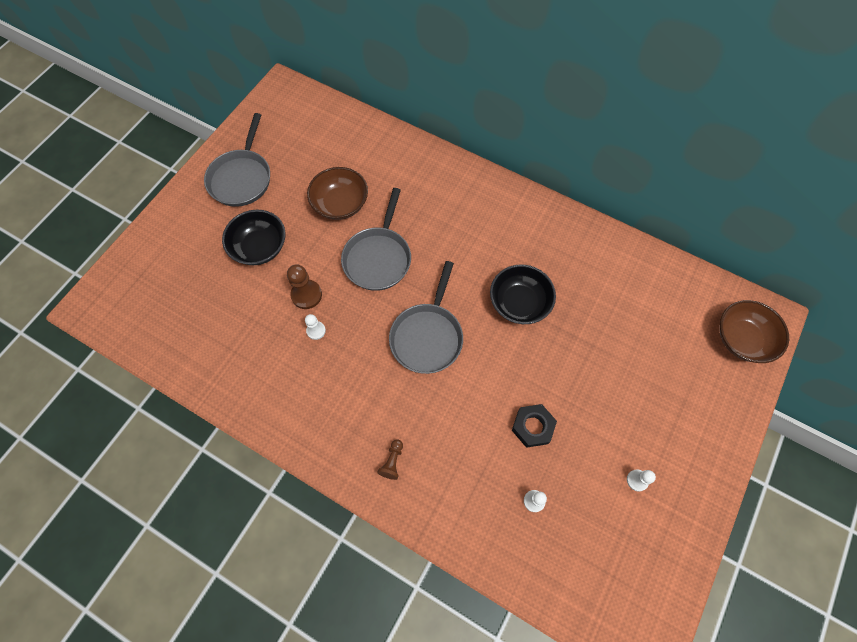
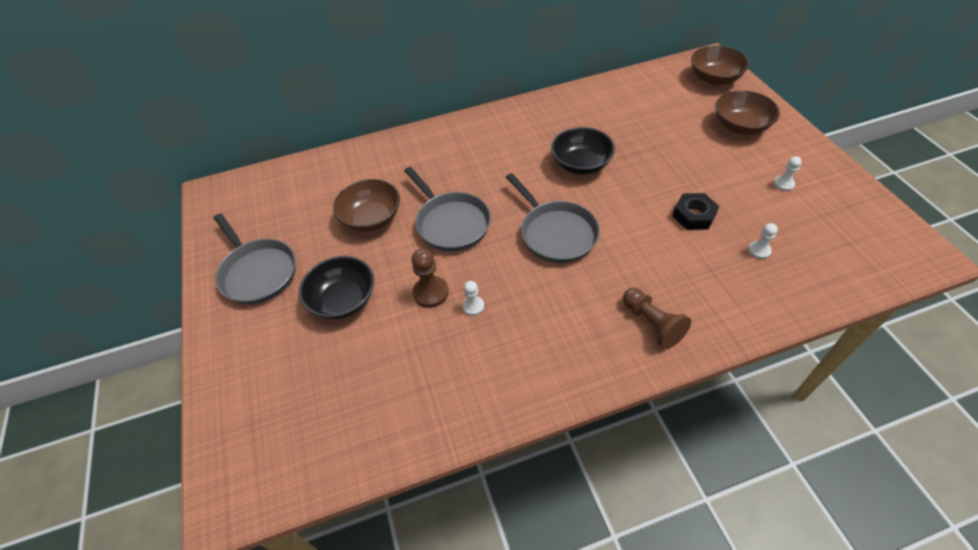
camera: 45 degrees left, 15 degrees down
brown pawn [377,439,403,480] -> brown pawn [623,288,691,349], size x1.66
none -> brown bowl [715,90,780,135]

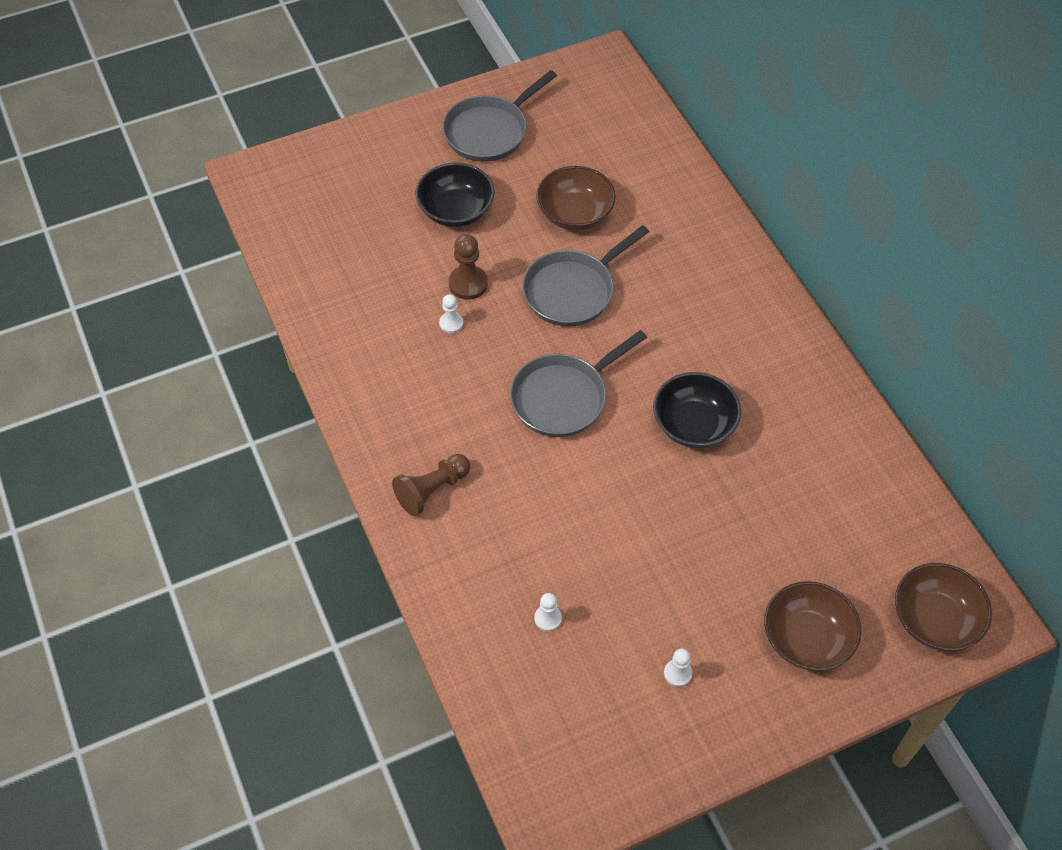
camera: 80 degrees right, 5 degrees up
black nut [673,193,719,230] -> none

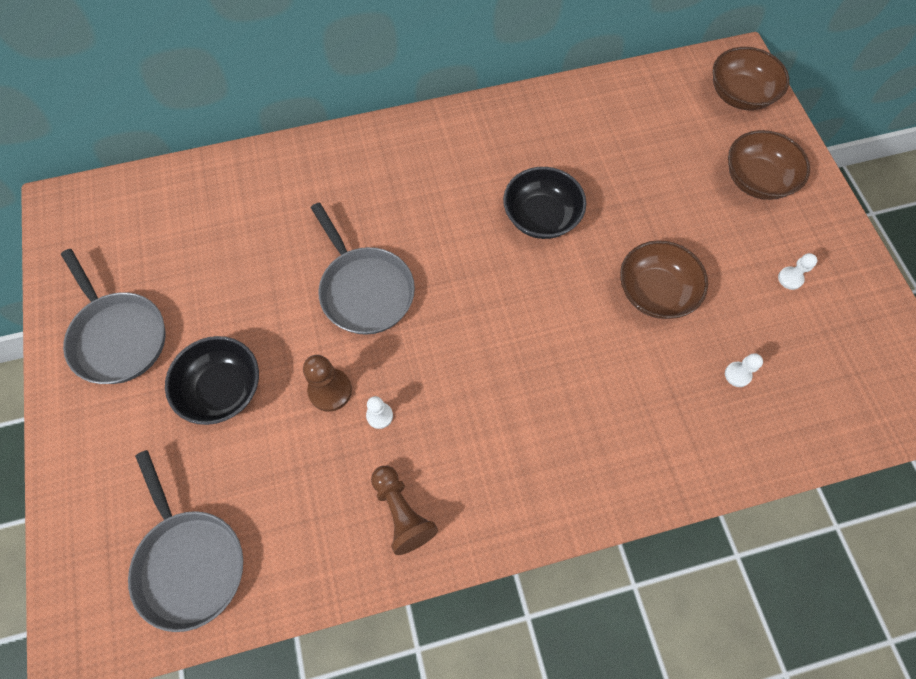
camera: 80 degrees left, 10 degrees up
brown pawn [392,454,471,516] -> brown pawn moved to [371,466,438,555]
grey pan [510,330,647,437] -> grey pan moved to [128,450,243,632]
brown bowl [536,166,616,231] -> brown bowl moved to [620,240,708,319]

